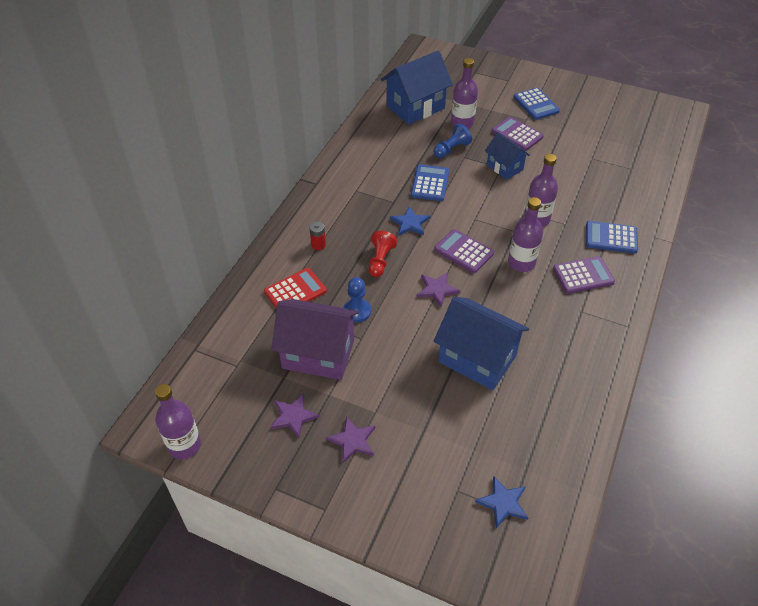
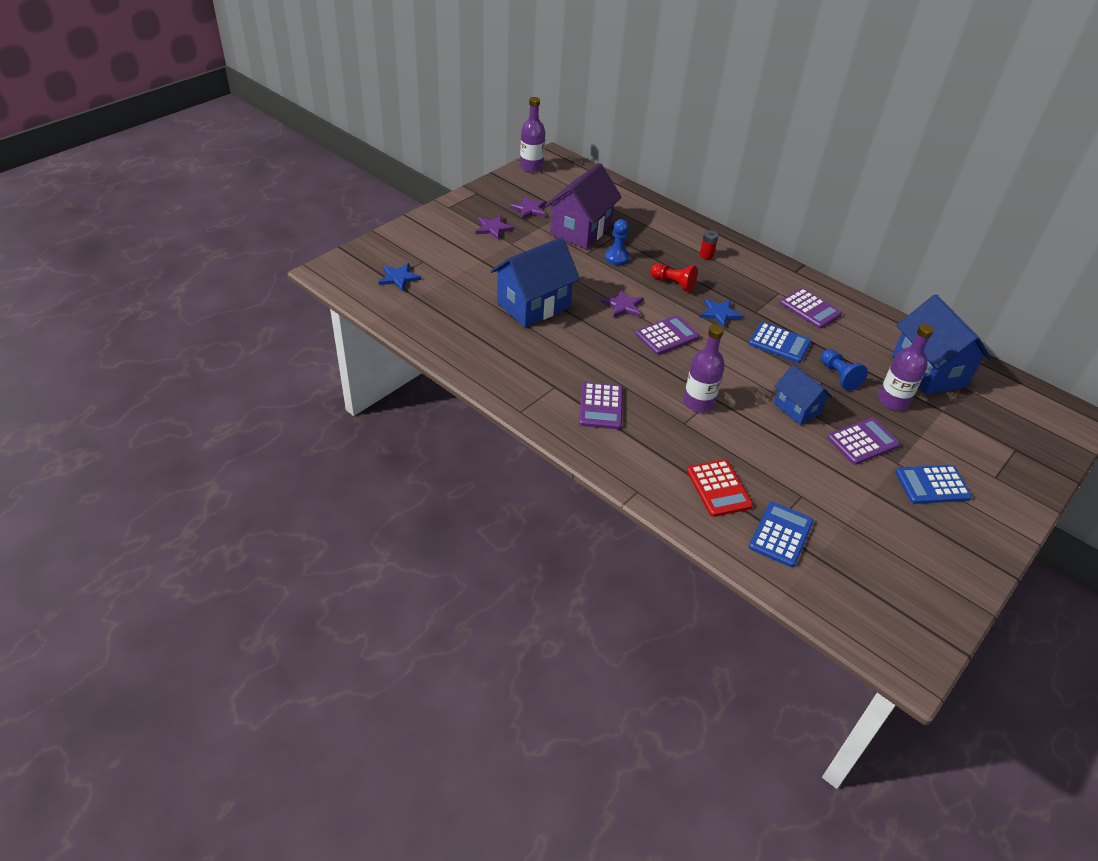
camera: 105 degrees right, 5 degrees down
red calculator [264,268,327,309] -> red calculator moved to [687,459,753,517]
blue house [485,132,530,180] -> blue house turned 75 degrees clockwise [774,364,832,425]
purple bottle [508,197,543,272] -> none
blue calculator [586,221,638,254] -> blue calculator moved to [749,502,814,567]
none -> purple calculator [780,288,842,329]

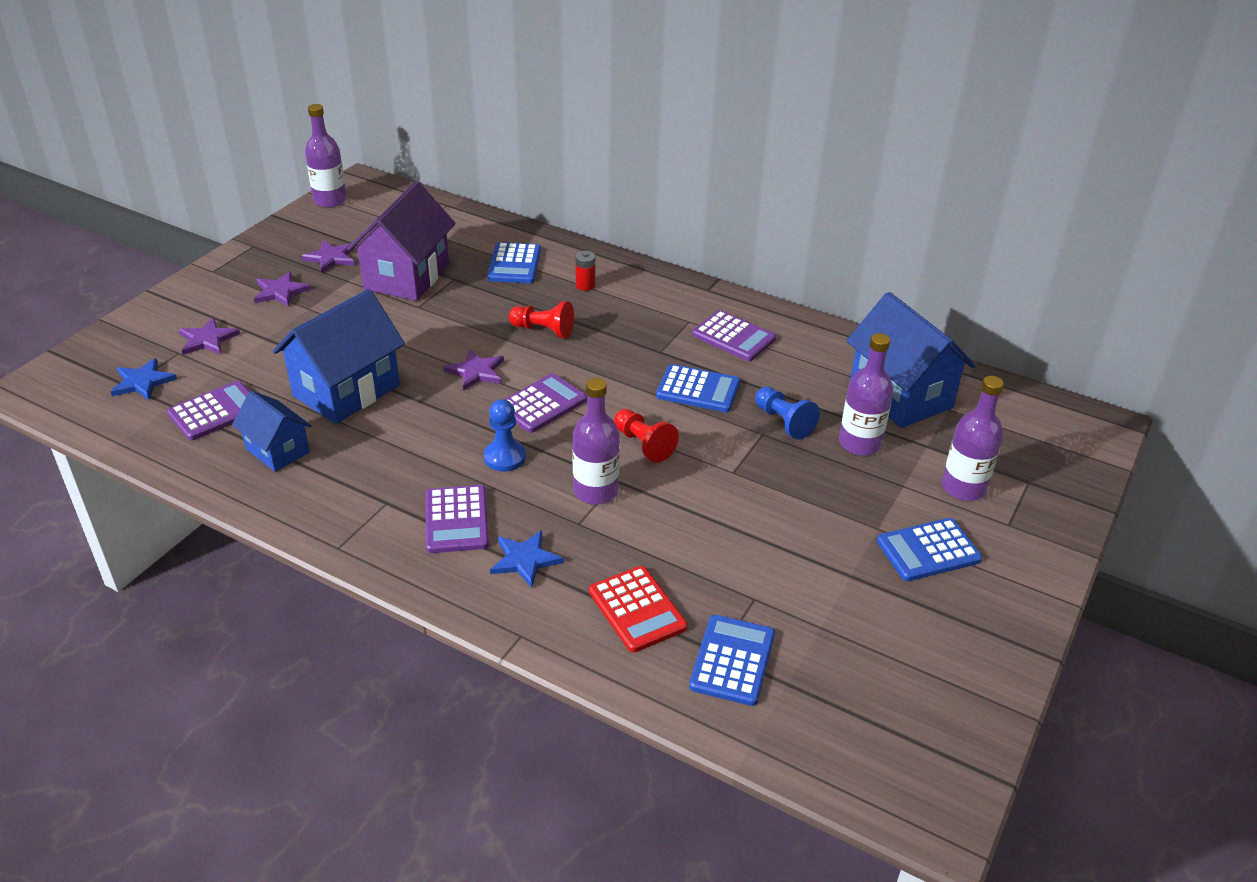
camera: 10 degrees left, 5 degrees down
blue pawn [605,219,630,265] -> blue pawn moved to [484,399,526,472]
blue star [699,299,743,328] -> blue star moved to [490,530,564,588]
blue house [774,364,832,425] -> blue house moved to [232,391,312,472]
purple calculator [827,418,900,465] -> purple calculator moved to [167,381,249,441]
none -> purple star [179,317,240,355]
none -> blue calculator [487,242,541,283]
none -> red pawn [614,409,679,463]
none -> purple bottle [942,376,1004,501]

